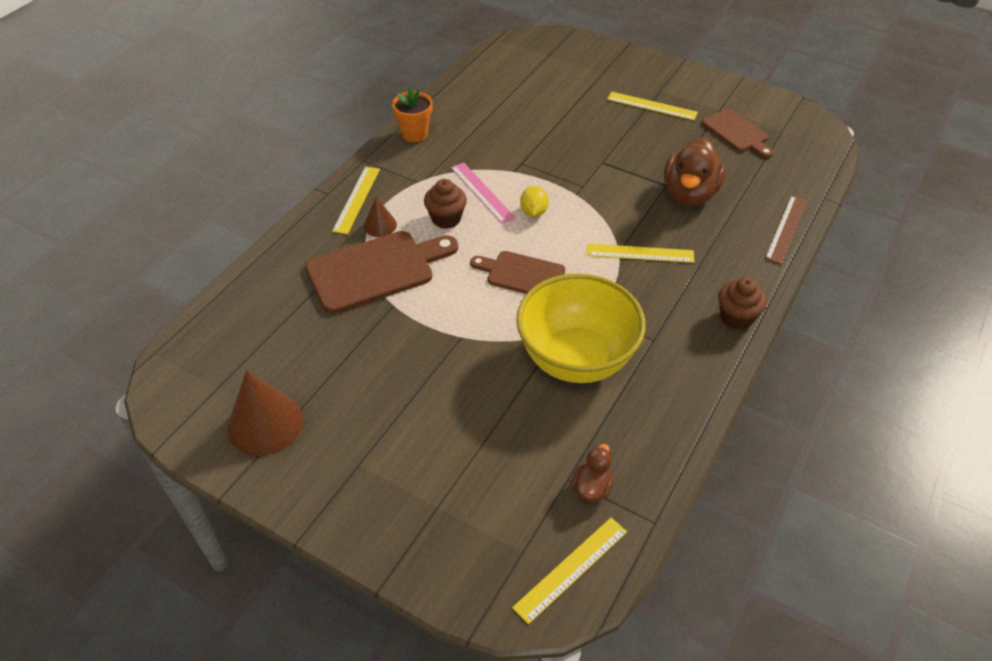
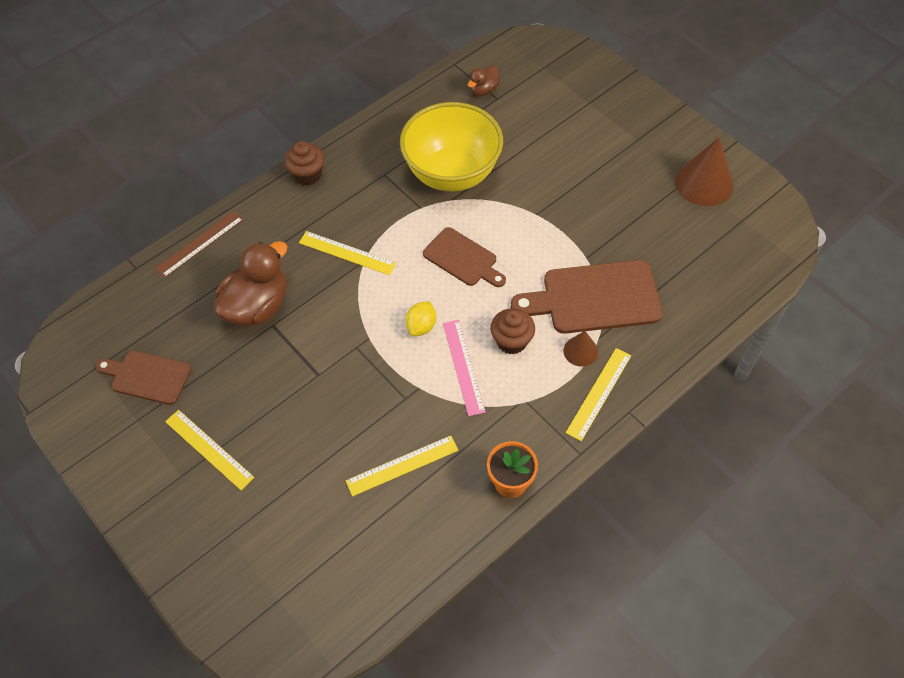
camera: 160 degrees left, 10 degrees up
yellow ruler [512,518,627,624] -> yellow ruler moved to [346,436,459,496]
brown cutting board [702,108,774,158] -> brown cutting board turned 60 degrees counterclockwise [96,350,191,405]

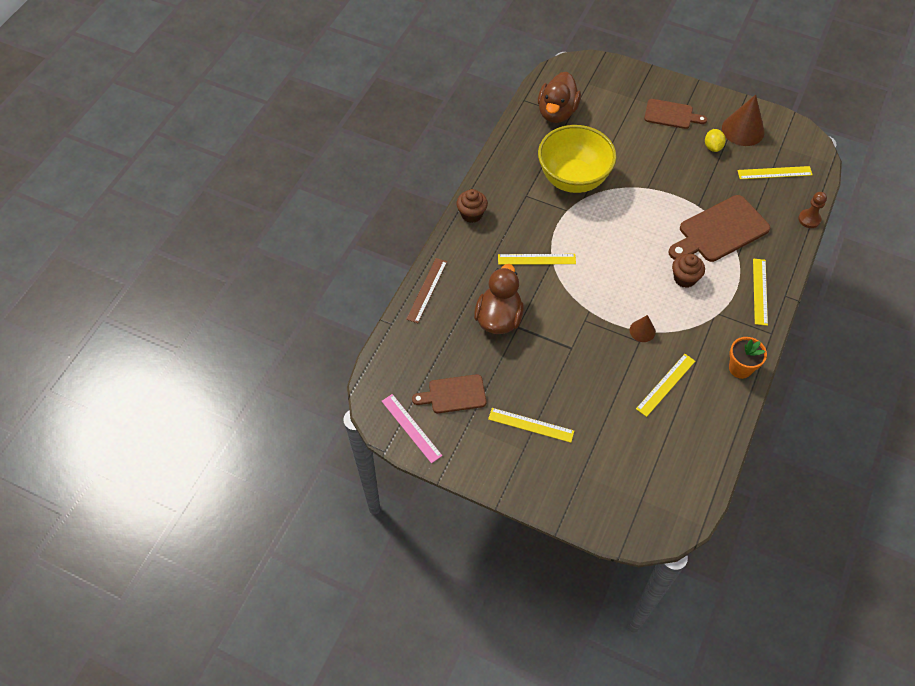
camera: 25 degrees left, 0 degrees up
yellow lemon [406,301,436,336] -> yellow lemon moved to [705,129,726,152]
brown cutting board [423,227,506,287] -> brown cutting board moved to [644,99,707,129]
pink ruler [443,320,486,416] -> pink ruler moved to [382,394,442,463]
brown duck [468,66,500,96] -> brown duck [538,72,581,123], size x1.99
brown cone [564,331,598,367] -> brown cone moved to [629,315,656,342]
none -> yellow ruler [737,166,813,179]
none -> brown pawn [798,192,827,228]

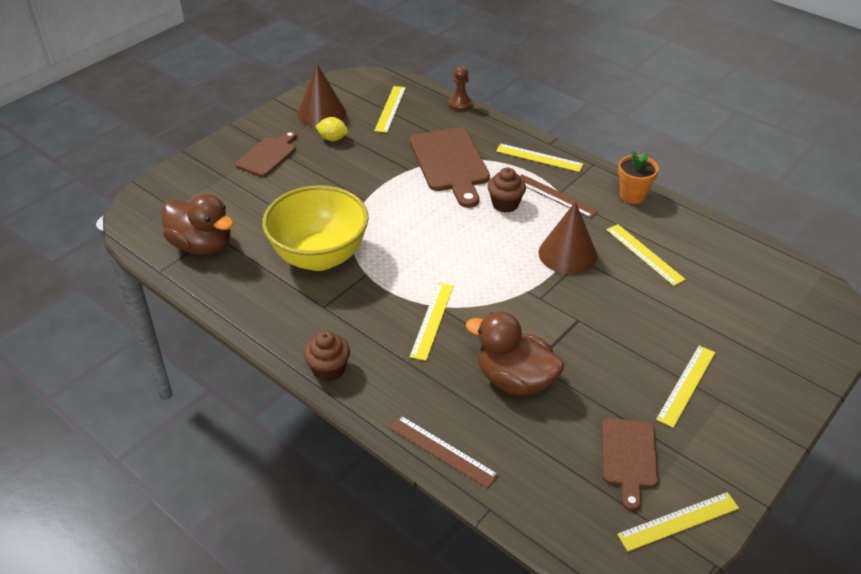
camera: 75 degrees left, 15 degrees down
pink ruler [382,394,442,463] -> yellow ruler [617,492,739,551]
brown cone [629,315,656,342] -> brown cone [538,201,597,274], size x1.85
none -> brown ruler [520,174,599,218]

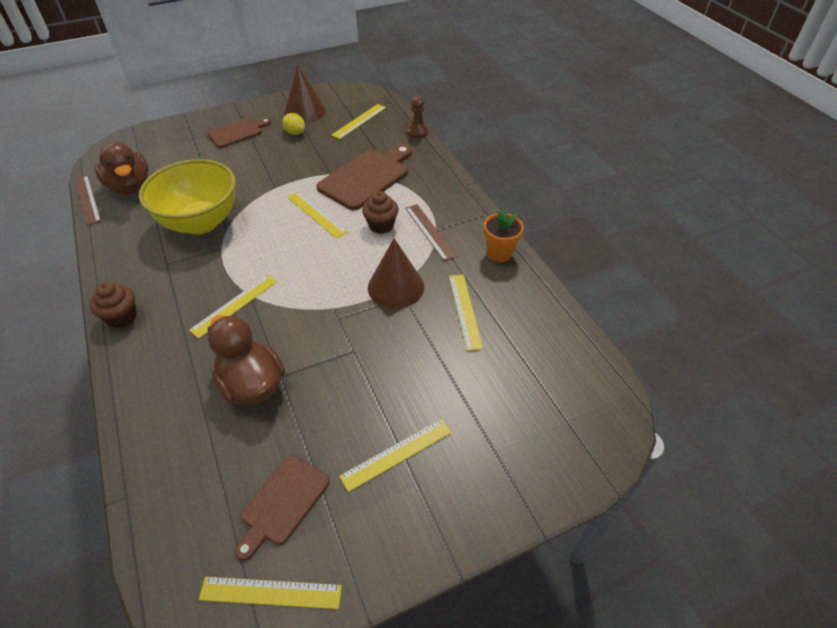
camera: 25 degrees right, 5 degrees up
brown ruler [389,415,499,488] -> brown ruler moved to [74,175,101,226]
brown cutting board [410,127,490,208] -> brown cutting board turned 150 degrees counterclockwise [316,144,412,210]
yellow ruler [496,144,583,172] -> yellow ruler moved to [287,192,348,239]

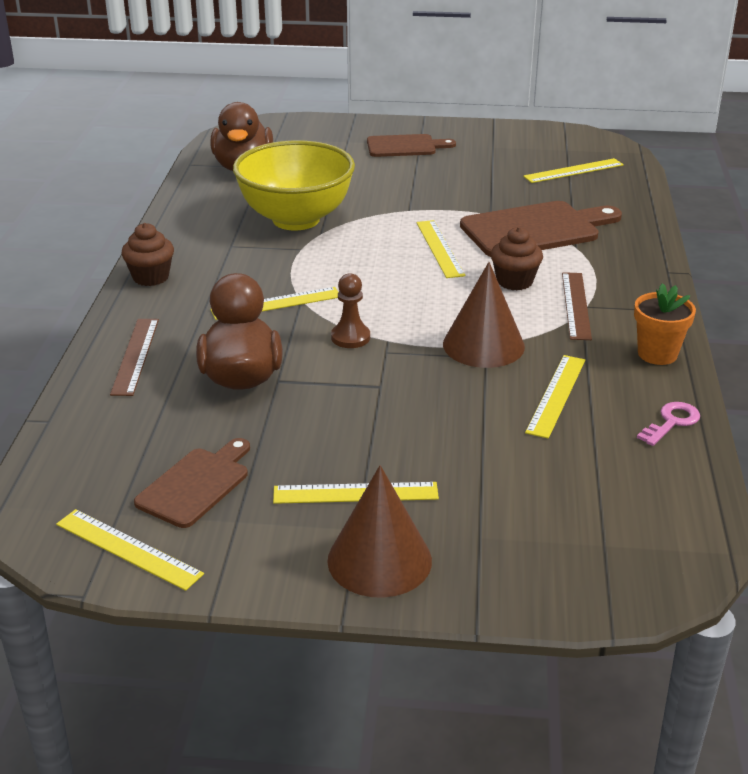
camera: 30 degrees right, 15 degrees down
brown ruler [74,175,101,226] -> brown ruler moved to [110,319,159,396]
brown cutting board [235,455,330,561] -> brown cutting board turned 150 degrees clockwise [134,438,250,528]
yellow lemon [282,113,305,135] -> none
brown cone [284,65,326,122] -> brown cone moved to [327,465,432,598]
brown pawn [407,96,428,138] -> brown pawn moved to [331,273,370,348]
none -> pink key [637,402,700,446]

